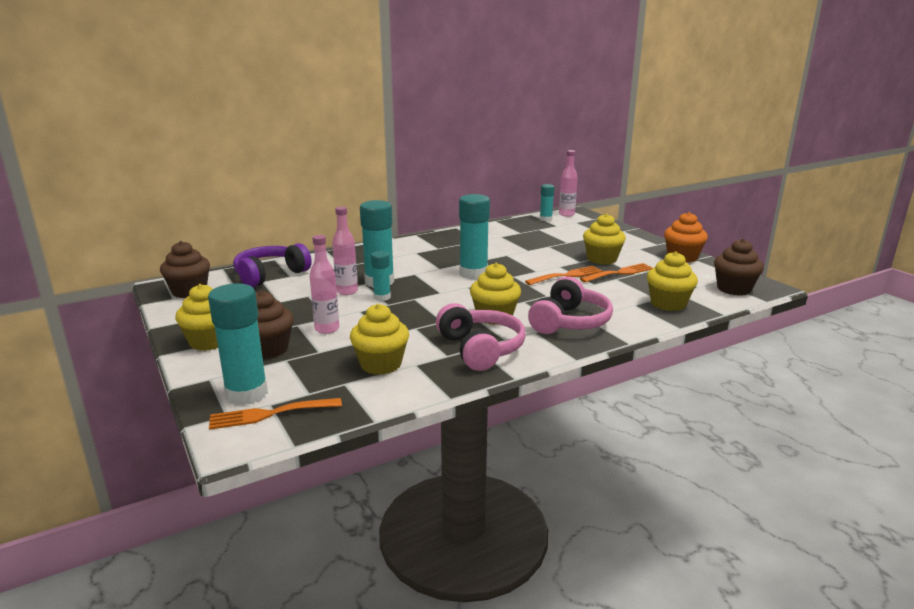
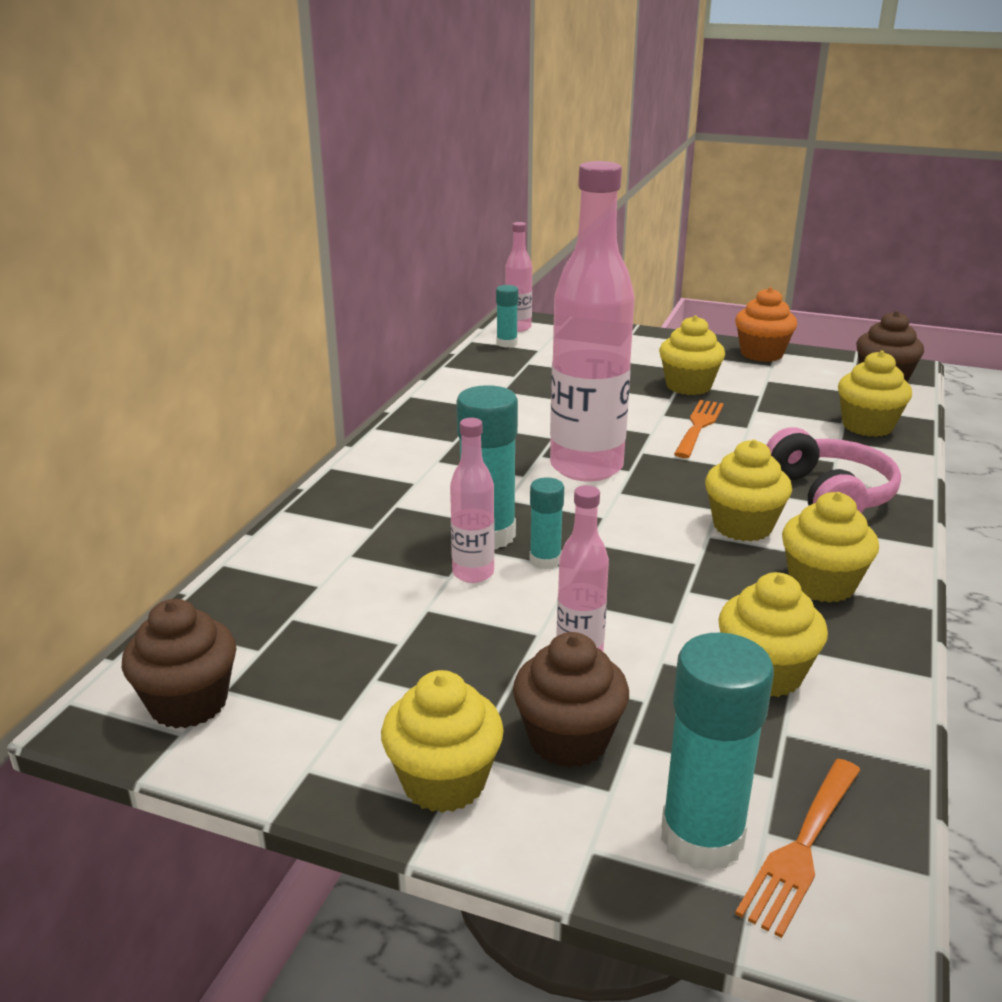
camera: 40 degrees left, 5 degrees up
purple headphones [233,243,312,287] -> none
pink headphones [436,303,526,371] -> yellow cupcake [782,492,879,603]
turquoise glue stick [459,194,490,279] -> pink bottle [550,161,635,482]
orange fork [580,263,653,282] -> none

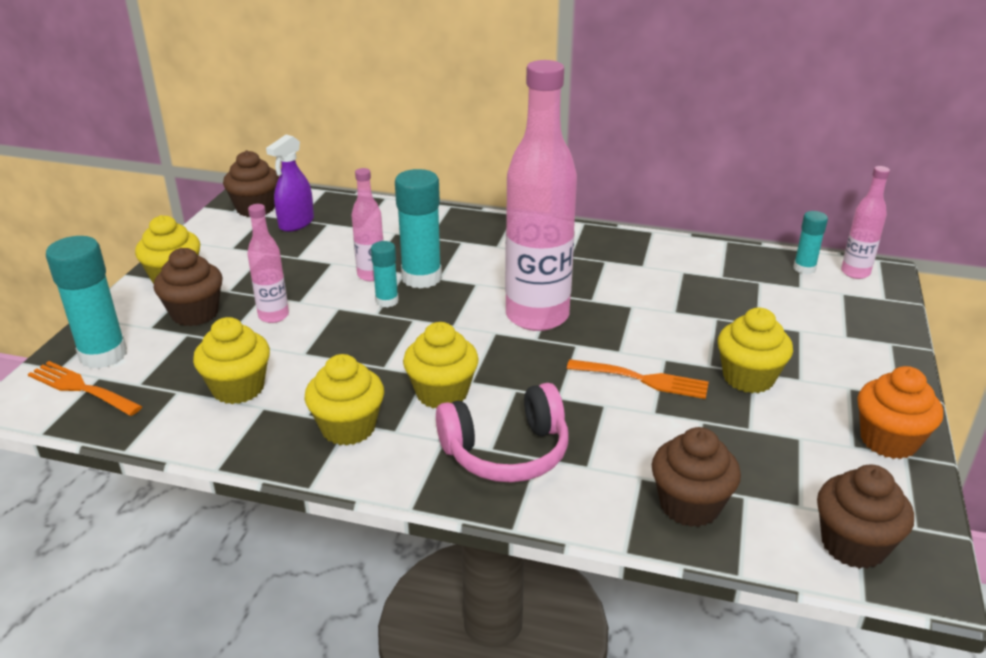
camera: 85 degrees right, 5 degrees up
yellow cupcake [838,351,912,437] -> brown cupcake [652,427,741,527]
none -> purple spray bottle [266,135,314,232]

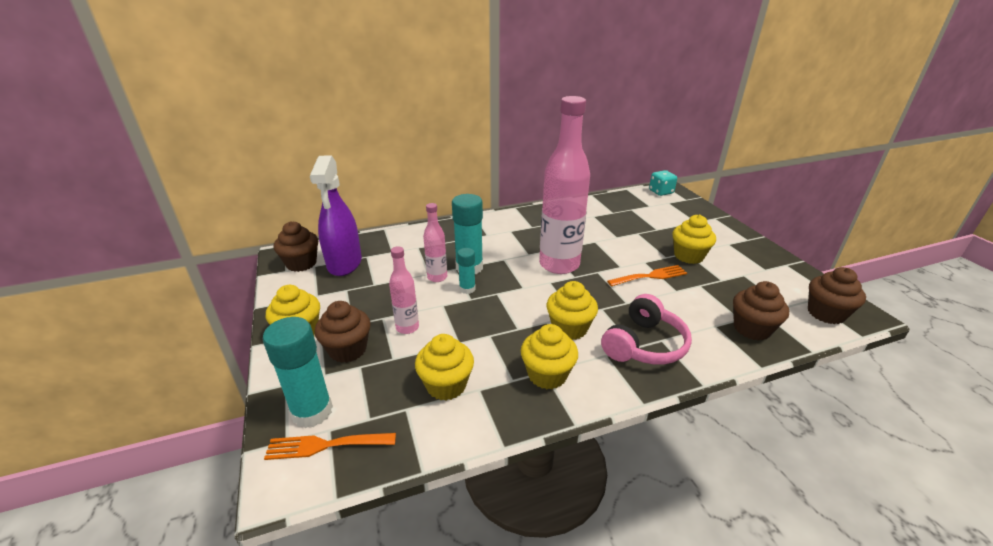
camera: 35 degrees left, 0 degrees up
purple spray bottle [266,135,314,232] -> purple spray bottle [310,155,362,276], size x1.61
turquoise glue stick [793,211,828,274] -> none
pink bottle [841,166,890,279] -> turquoise dice [649,170,677,196]
orange cupcake [857,366,943,459] -> none

